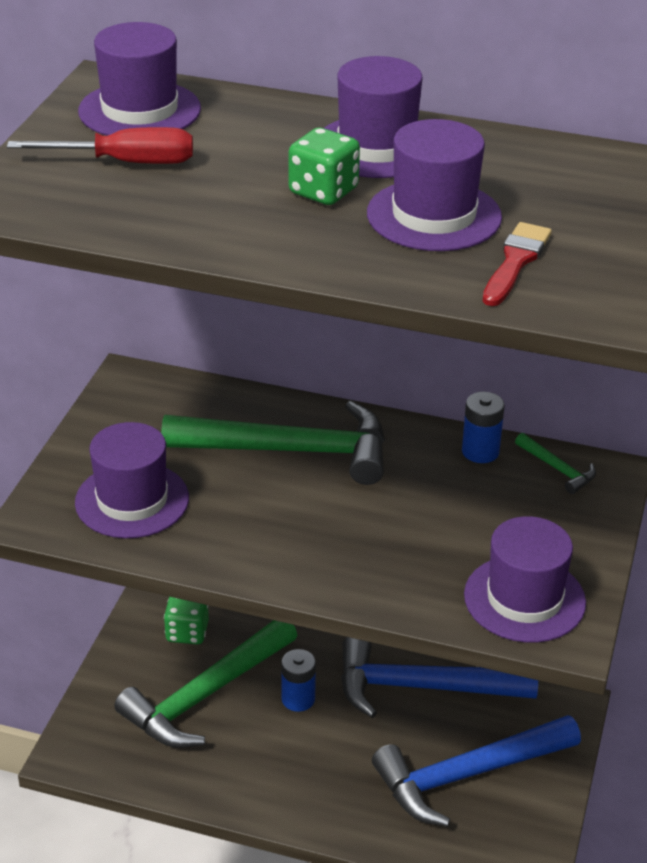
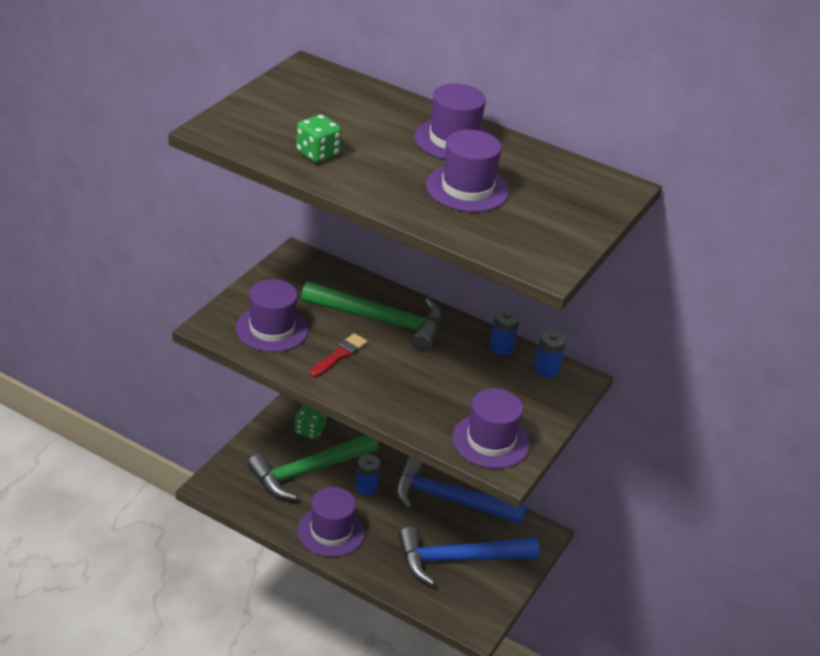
camera: 10 degrees right, 0 degrees up
red screwdriver [7,127,193,164] -> none
purple hat [78,22,201,136] -> purple hat moved to [298,487,365,557]
green dice [289,128,360,205] -> green dice moved to [296,114,342,163]
red brush [482,222,552,306] -> red brush moved to [310,333,368,377]
green hammer [515,433,596,494] -> blue battery [535,330,566,377]

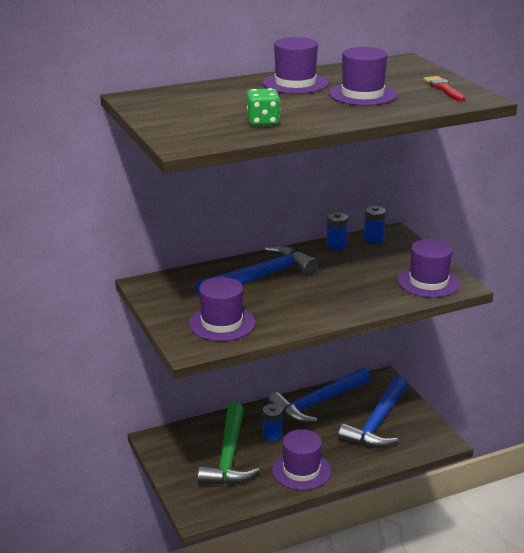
camera: 50 degrees left, 10 degrees down
green dice [294,404,326,439] -> none
green hammer [301,281,443,352] -> blue hammer [196,245,318,297]
red brush [310,333,368,377] -> red brush moved to [424,76,466,102]

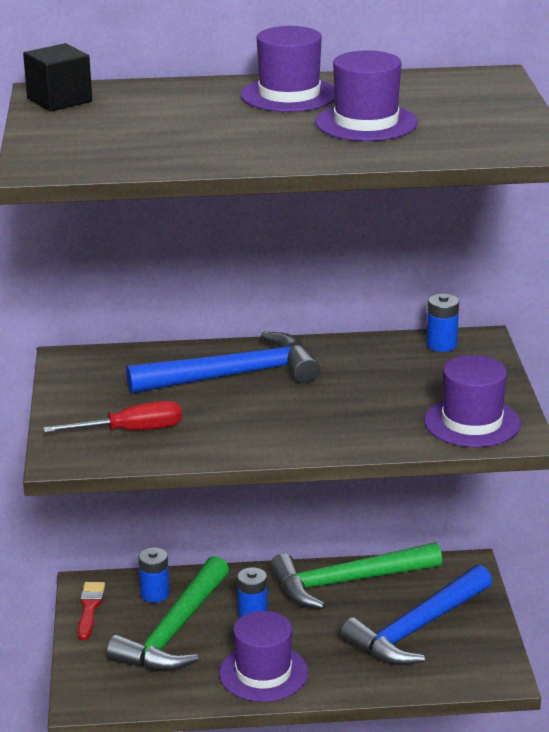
camera: 20 degrees right, 0 degrees up
purple hat [189,277,255,341] -> red screwdriver [43,401,182,433]
green dice [246,88,280,126] -> none
blue hammer [268,367,371,424] -> green hammer [270,542,442,609]
blue battery [327,212,348,250] -> blue battery moved to [138,547,170,603]
red brush [424,76,466,102] -> red brush moved to [78,582,105,640]
none -> black cube [23,43,92,111]

